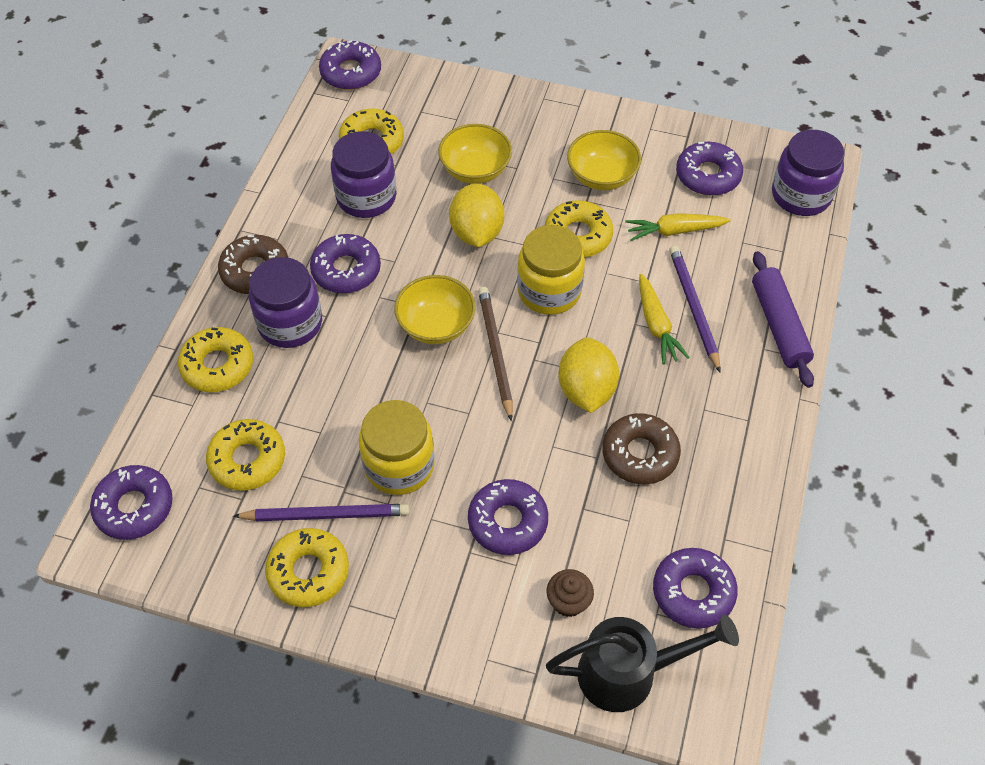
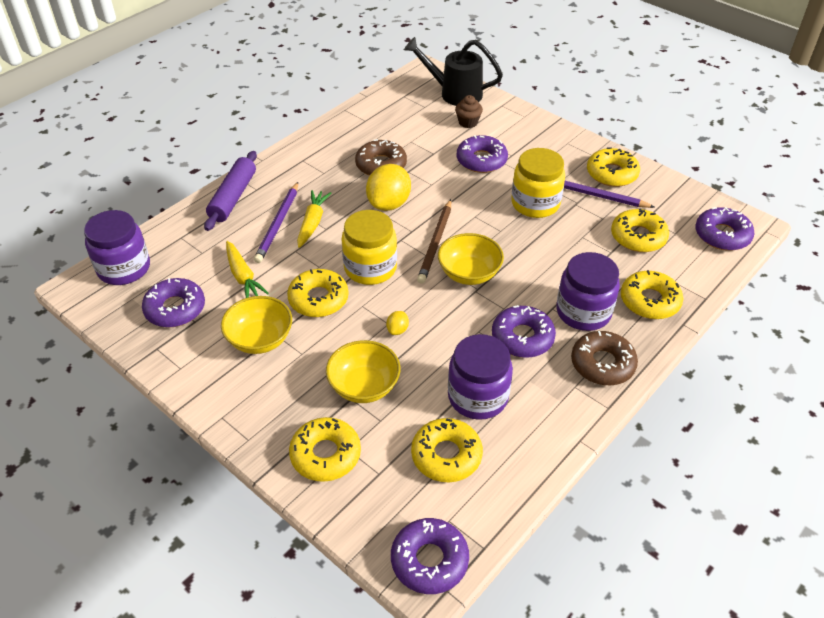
camera: 155 degrees left, 10 degrees down
yellow lemon [449,183,504,247] -> yellow lemon [386,311,409,335], size x0.44
yellow carrot [625,213,731,241] -> yellow carrot turned 45 degrees clockwise [226,241,269,298]
purple donut [653,548,738,629] -> none
none -> yellow donut [289,417,361,482]

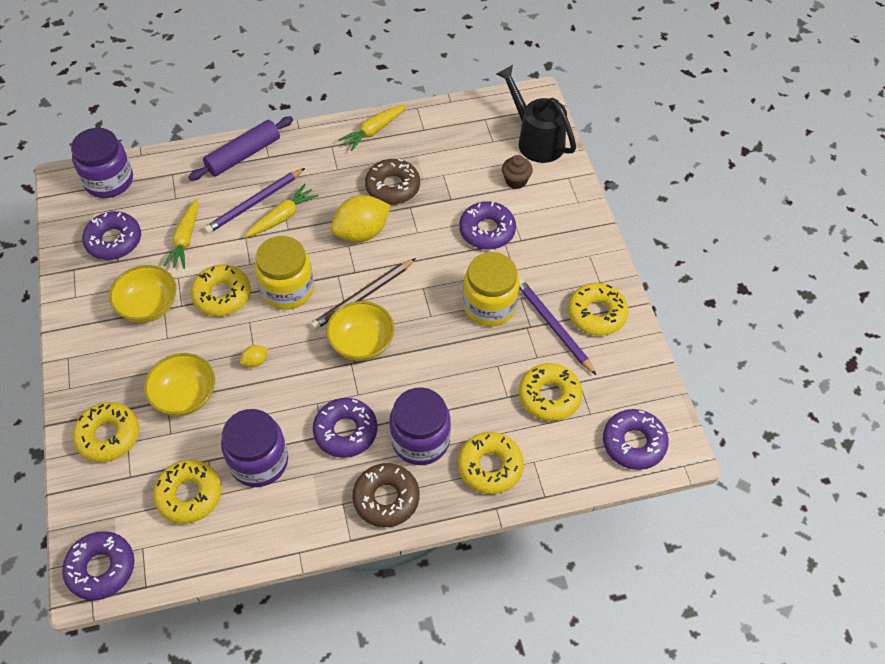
camera: 35 degrees right, 10 degrees up
none -> yellow carrot [338,104,407,151]

